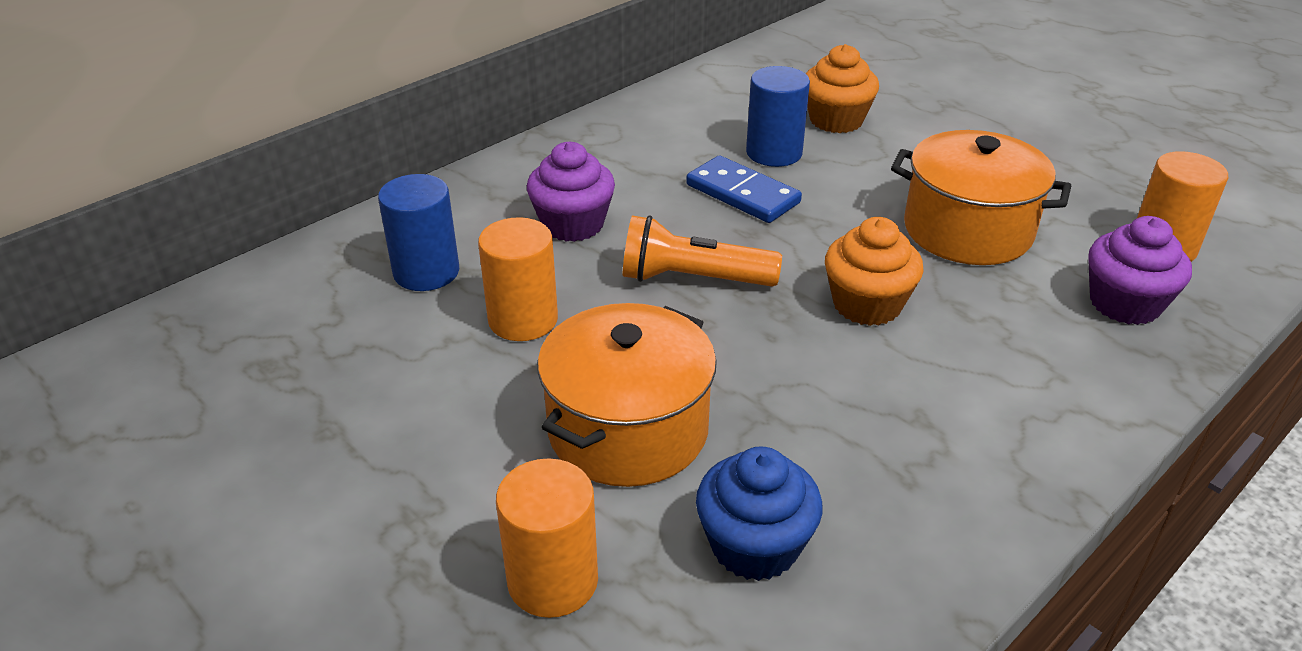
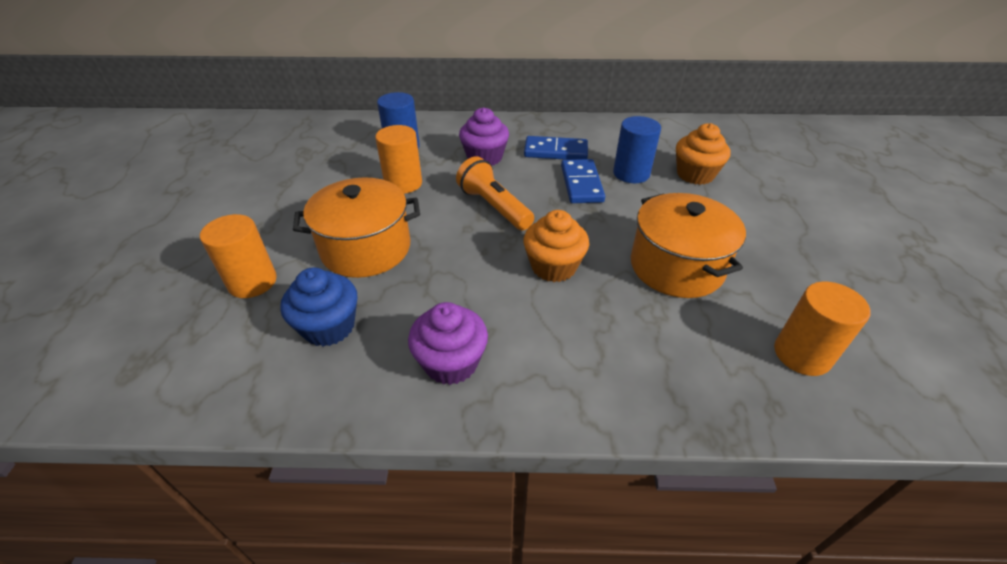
camera: 45 degrees right, 5 degrees up
purple cupcake [1088,216,1192,325] -> purple cupcake moved to [408,302,488,385]
none -> blue domino [524,136,588,160]

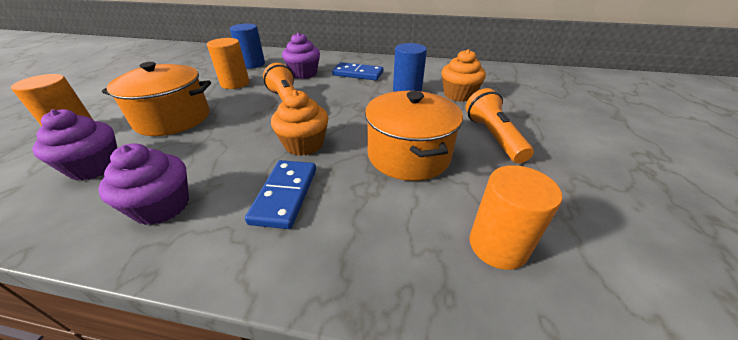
camera: 10 degrees right, 5 degrees down
blue cupcake [280,267,357,347] -> purple cupcake [32,109,117,181]
blue domino [561,159,605,203] -> blue domino moved to [245,160,316,229]
none -> orange flashlight [466,88,534,163]

